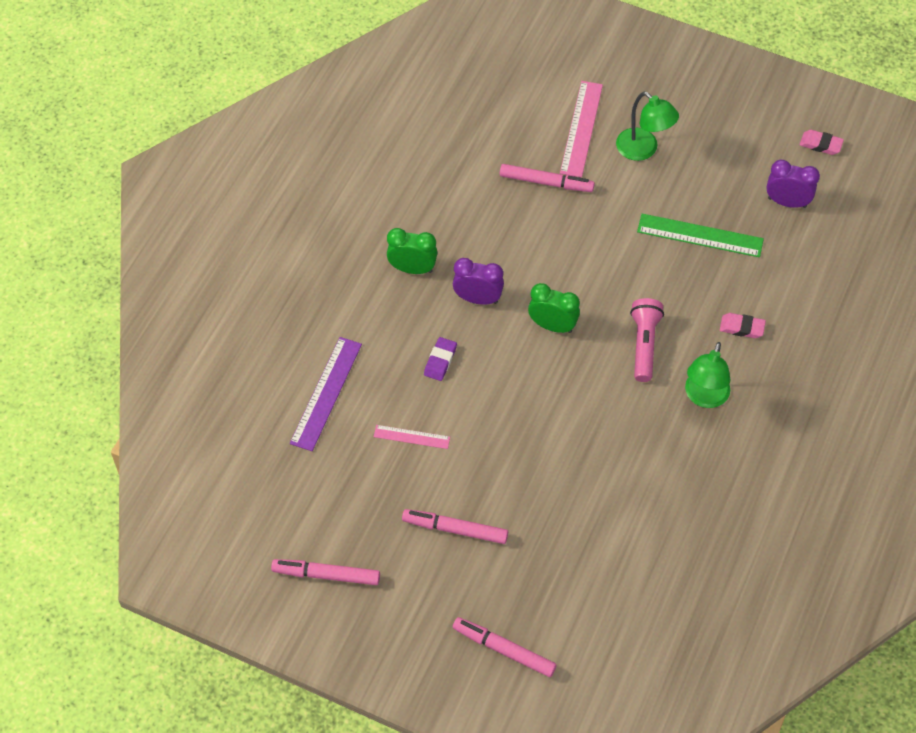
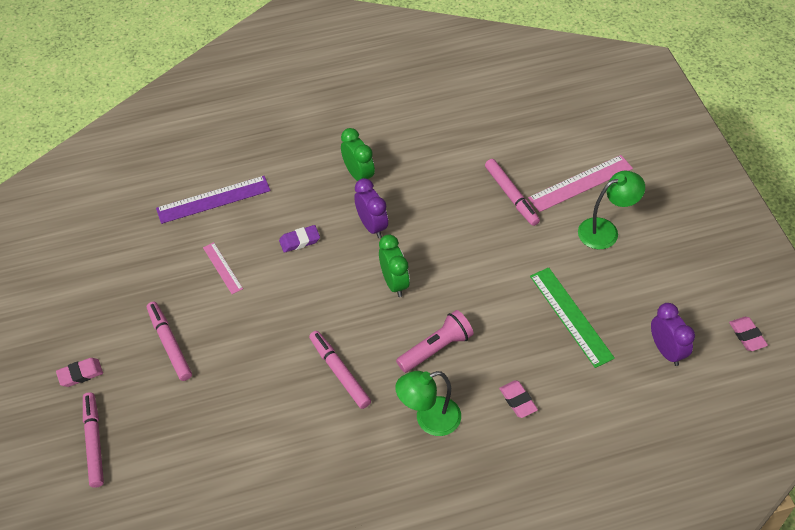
camera: 50 degrees right, 5 degrees down
pink marker [271,559,380,585] -> pink marker moved to [309,331,371,409]
green lamp [616,92,679,161] -> green lamp turned 120 degrees counterclockwise [578,171,645,249]
none -> pink eraser [56,358,103,387]

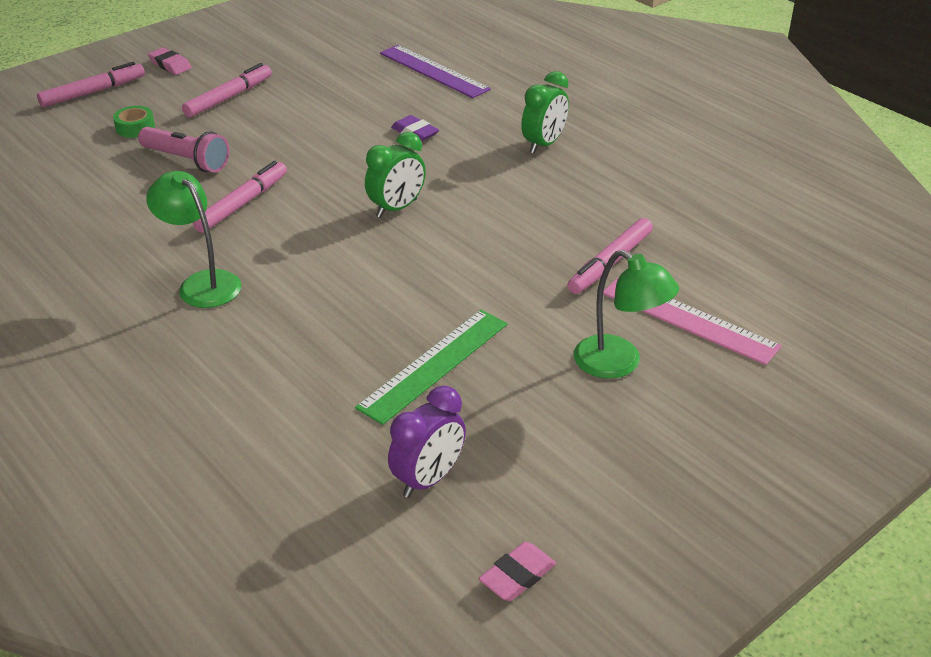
camera: 65 degrees right, 15 degrees down
pink ruler [203,242,243,294] -> none
purple clock [354,178,388,238] -> none
pink flashlight [396,310,474,373] -> pink flashlight moved to [138,127,229,172]
pink eraser [499,380,538,418] -> none
none -> green tape [113,106,155,138]

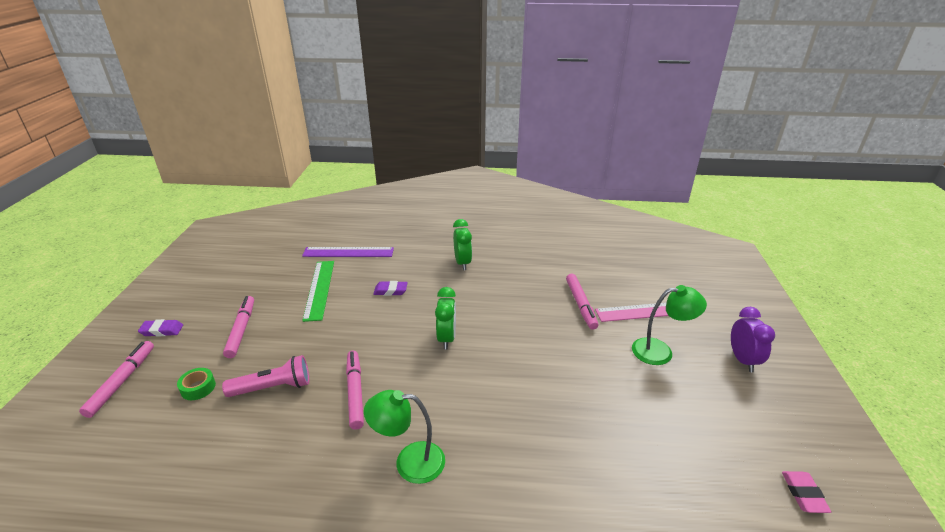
camera: 45 degrees left, 5 degrees down
pink eraser [148,48,192,75] -> purple eraser [138,319,183,337]
green ruler [355,310,508,425] -> green ruler moved to [302,261,334,322]
purple clock [388,386,466,498] -> purple clock moved to [731,307,775,372]

